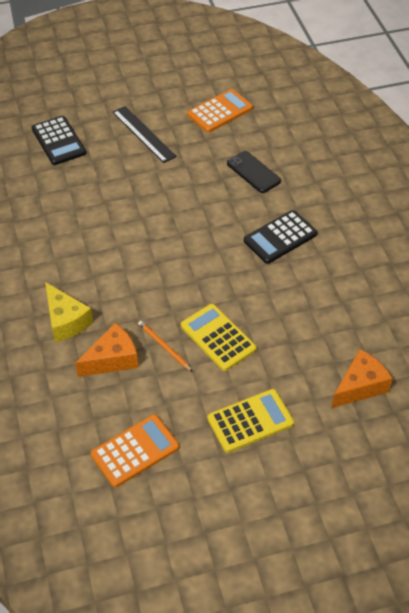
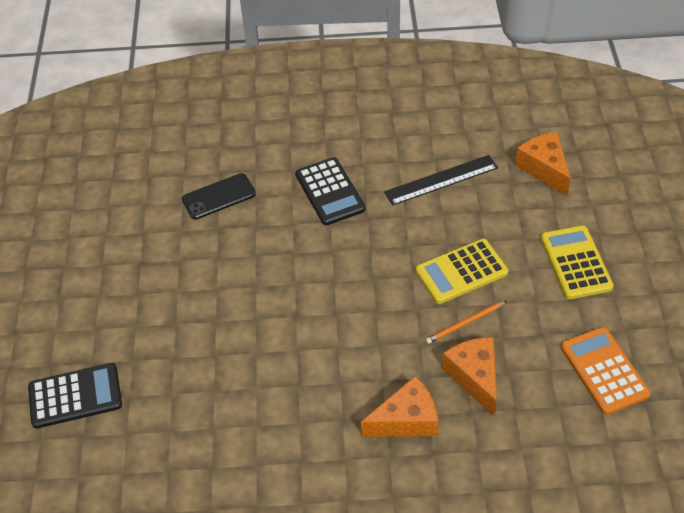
camera: 75 degrees left, 0 degrees up
yellow cheese [45,282,93,342] -> orange cheese [361,376,438,437]
black ruler [113,106,177,163] -> black ruler moved to [384,155,498,206]
orange calculator [187,89,253,133] -> none

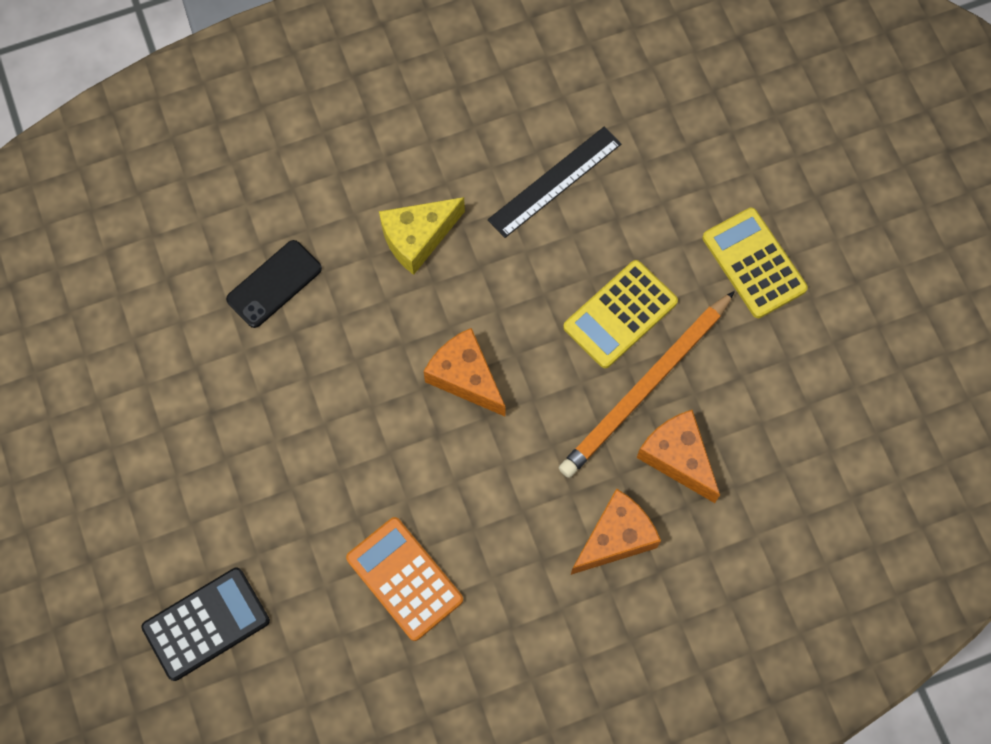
camera: 20 degrees left, 20 degrees up
black calculator [295,157,366,226] -> yellow cheese [379,197,465,275]
orange pencil [425,301,507,344] -> orange pencil [559,291,735,478], size x2.16
orange cheese [515,132,571,196] -> orange cheese moved to [423,328,506,416]
orange calculator [561,327,650,415] -> orange calculator moved to [346,517,463,641]

